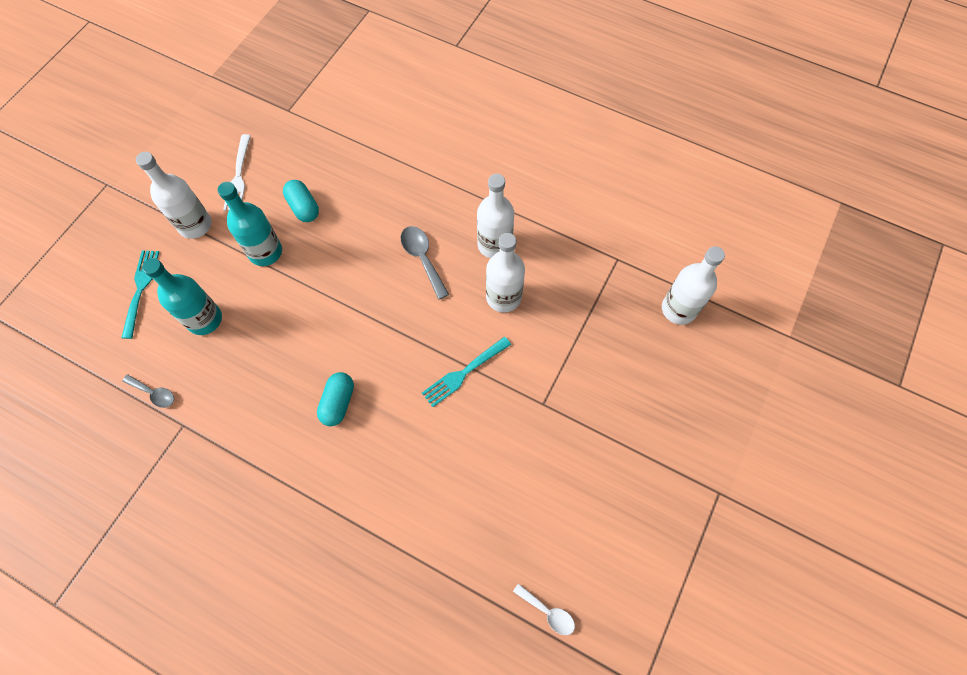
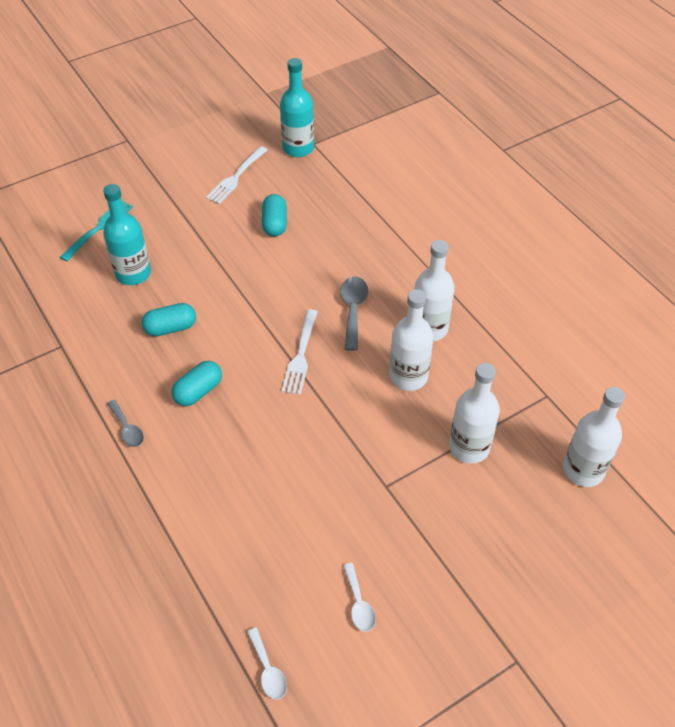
camera: 30 degrees right, 15 degrees down
grey spoon [122,374,174,408] -> grey spoon moved to [107,400,144,447]
white bottle [136,152,212,239] -> white bottle moved to [449,363,500,464]
turquoise bottle [218,182,282,266] -> turquoise bottle moved to [280,58,314,157]
turquoise fork [422,336,511,407] -> none
none -> turquoise capsule [142,303,196,336]
none -> white fork [282,309,318,395]
none -> white spoon [343,563,376,632]

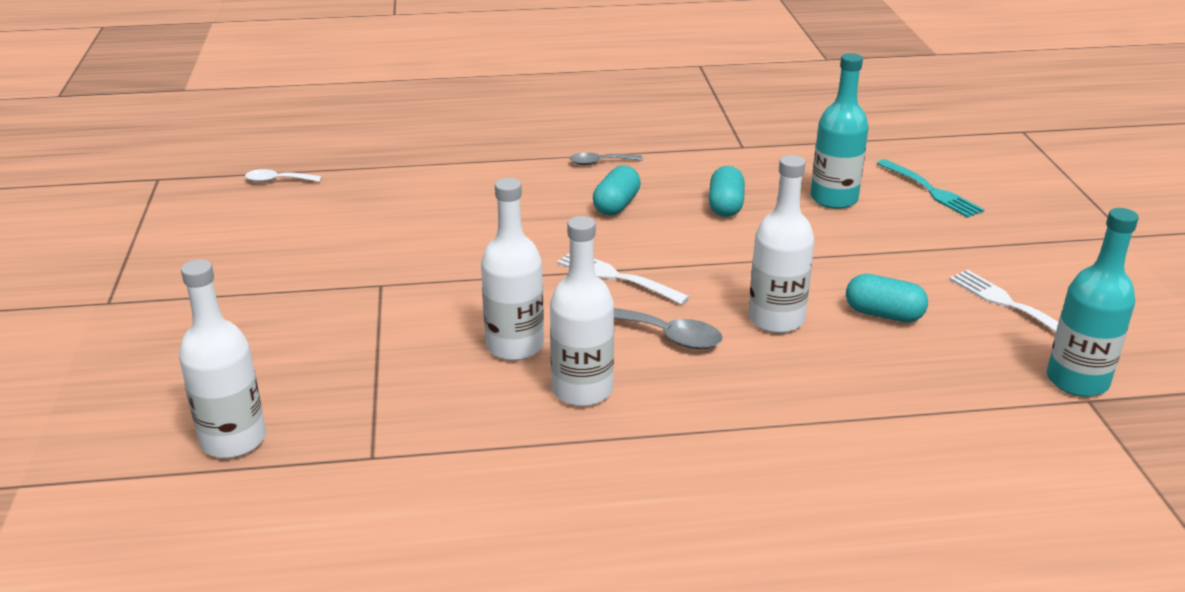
camera: 115 degrees right, 20 degrees down
turquoise capsule [171,361,222,406] -> turquoise capsule turned 45 degrees clockwise [593,166,641,215]
white spoon [343,563,376,632] -> none
white bottle [449,363,500,464] -> white bottle moved to [748,155,814,333]

